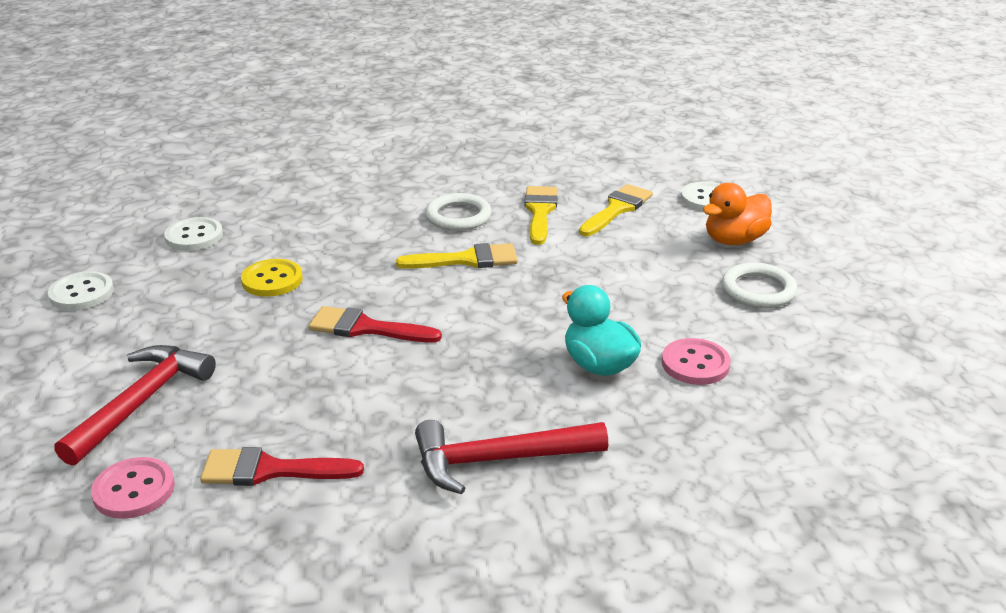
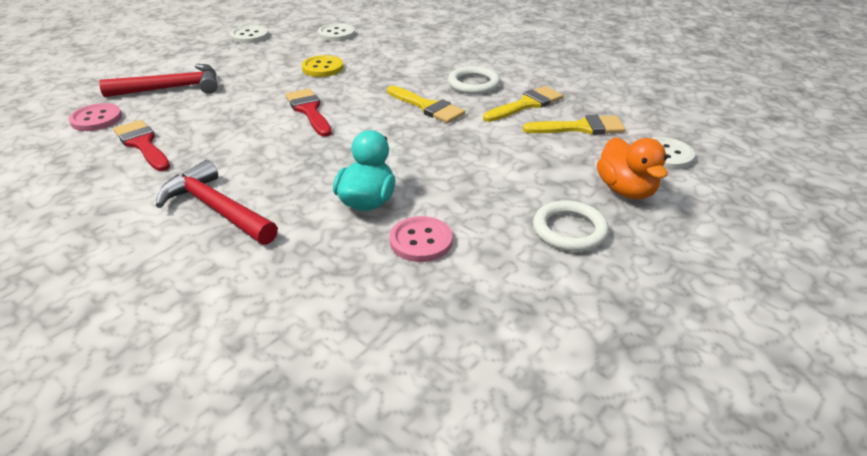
camera: 50 degrees right, 5 degrees up
orange duck [703,183,772,245] -> orange duck turned 120 degrees counterclockwise [597,137,668,199]

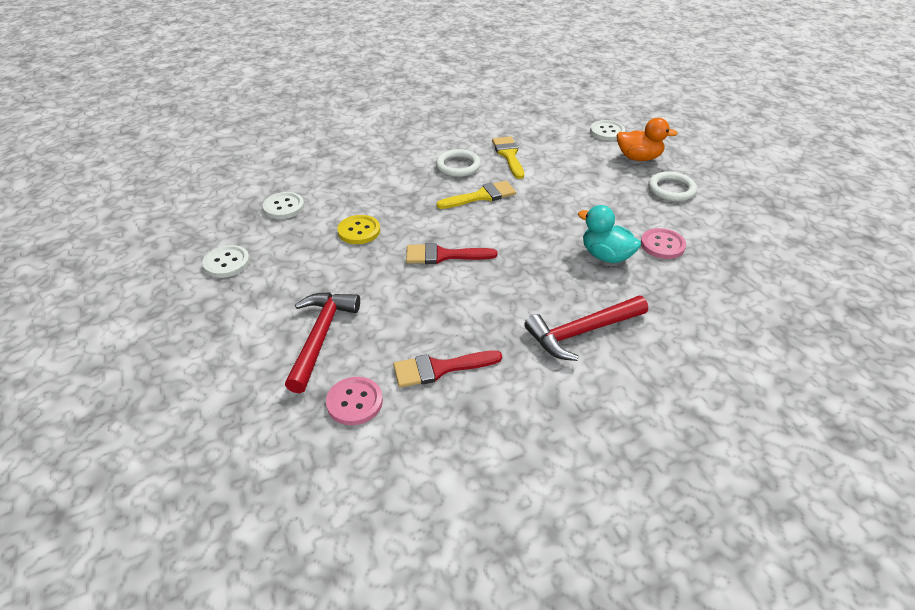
camera: 65 degrees left, 5 degrees up
yellow brush [523,115,626,135] -> none

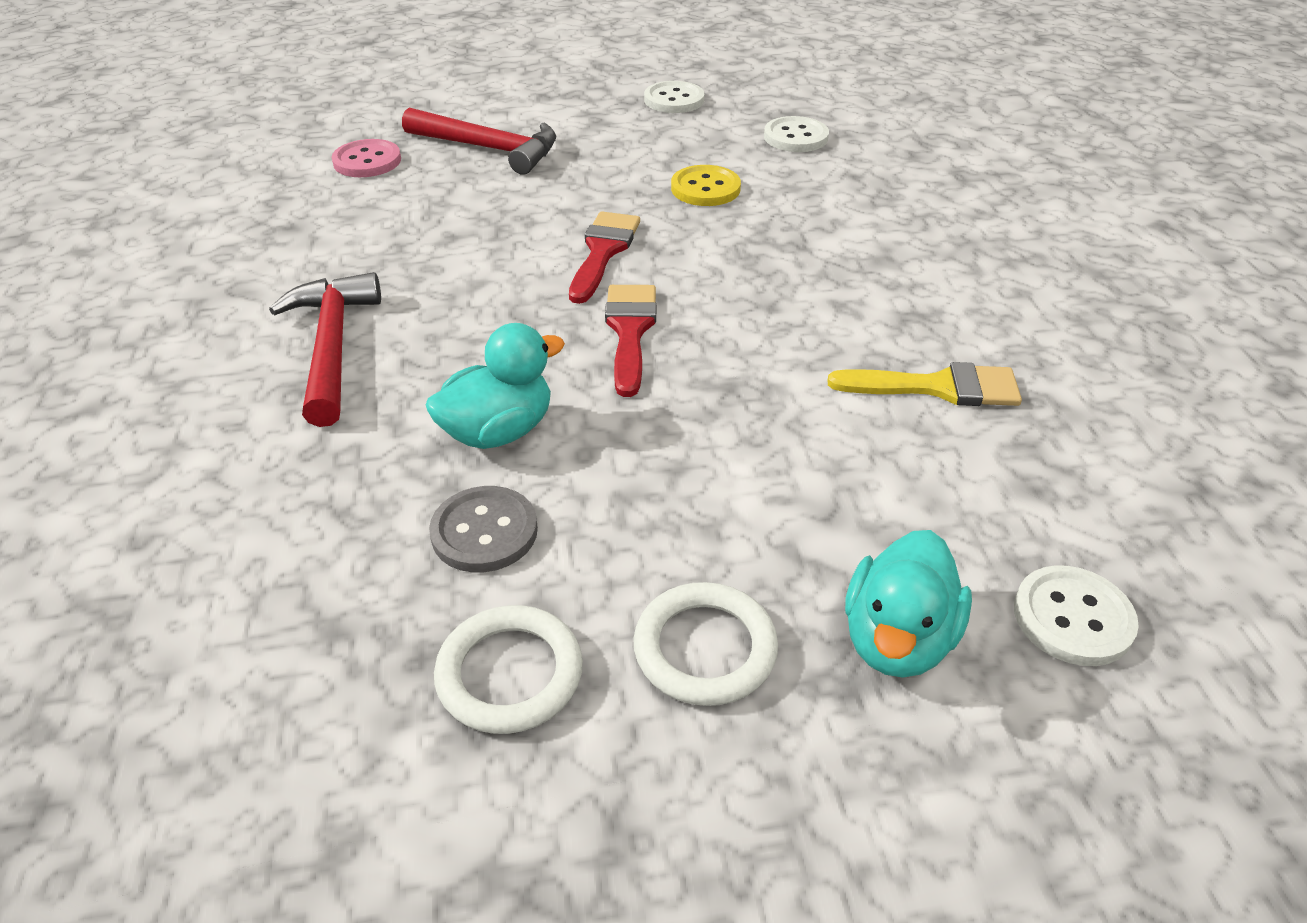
camera: 105 degrees right, 0 degrees up
red brush [393,350,502,388] -> red brush moved to [605,285,656,397]
white ring [436,149,481,177] -> white ring moved to [434,605,583,734]
yellow brush [437,181,516,209] -> none
orange duck [617,118,678,161] -> turquoise duck [845,530,972,678]
pink button [641,228,686,259] -> grey button [429,486,538,572]

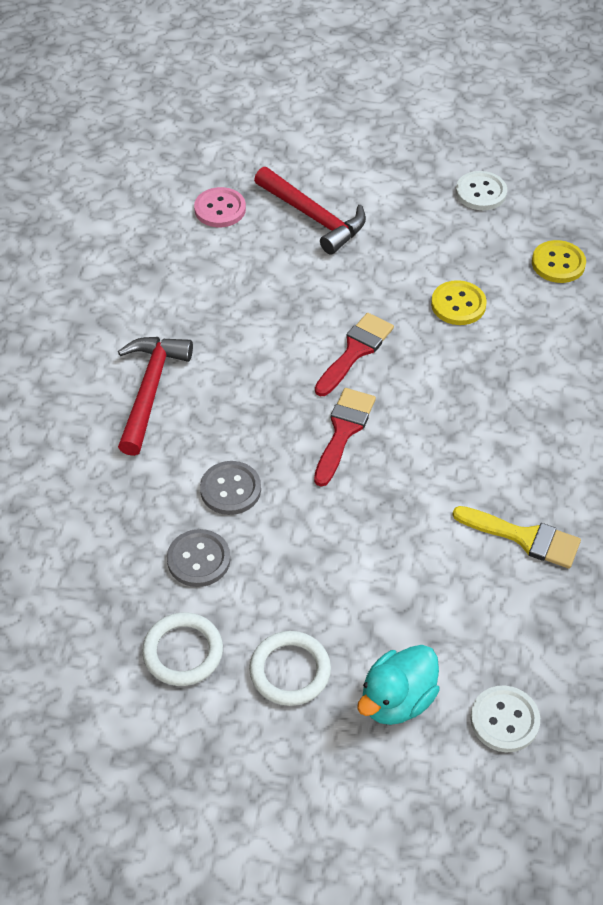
camera: 20 degrees right, 10 degrees up
turquoise duck [426,323,565,449] -> grey button [200,461,261,515]
white button [764,116,829,152] -> yellow button [532,240,586,283]

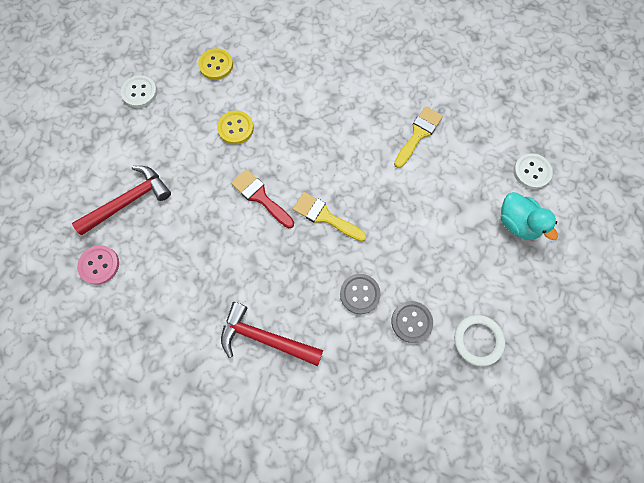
camera: 80 degrees left, 20 degrees up
white ring [249,631,331,706] -> none
red brush [314,388,376,487] -> yellow brush [293,192,366,242]

